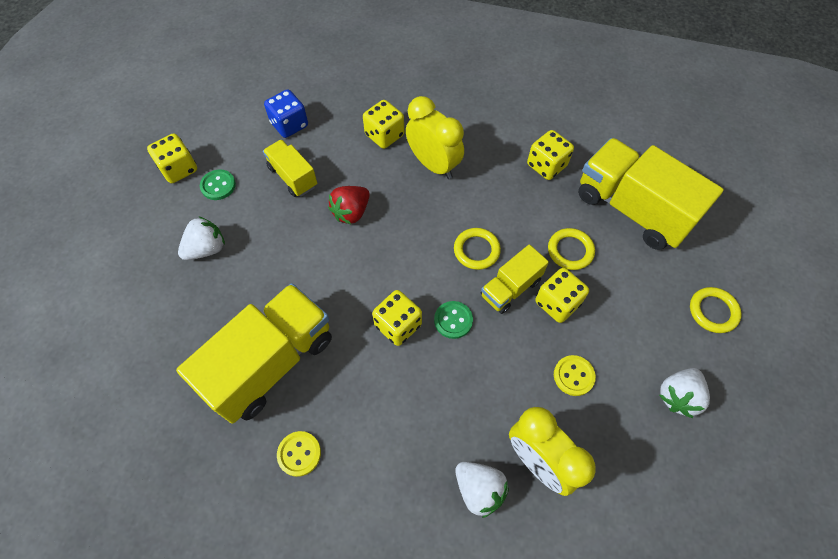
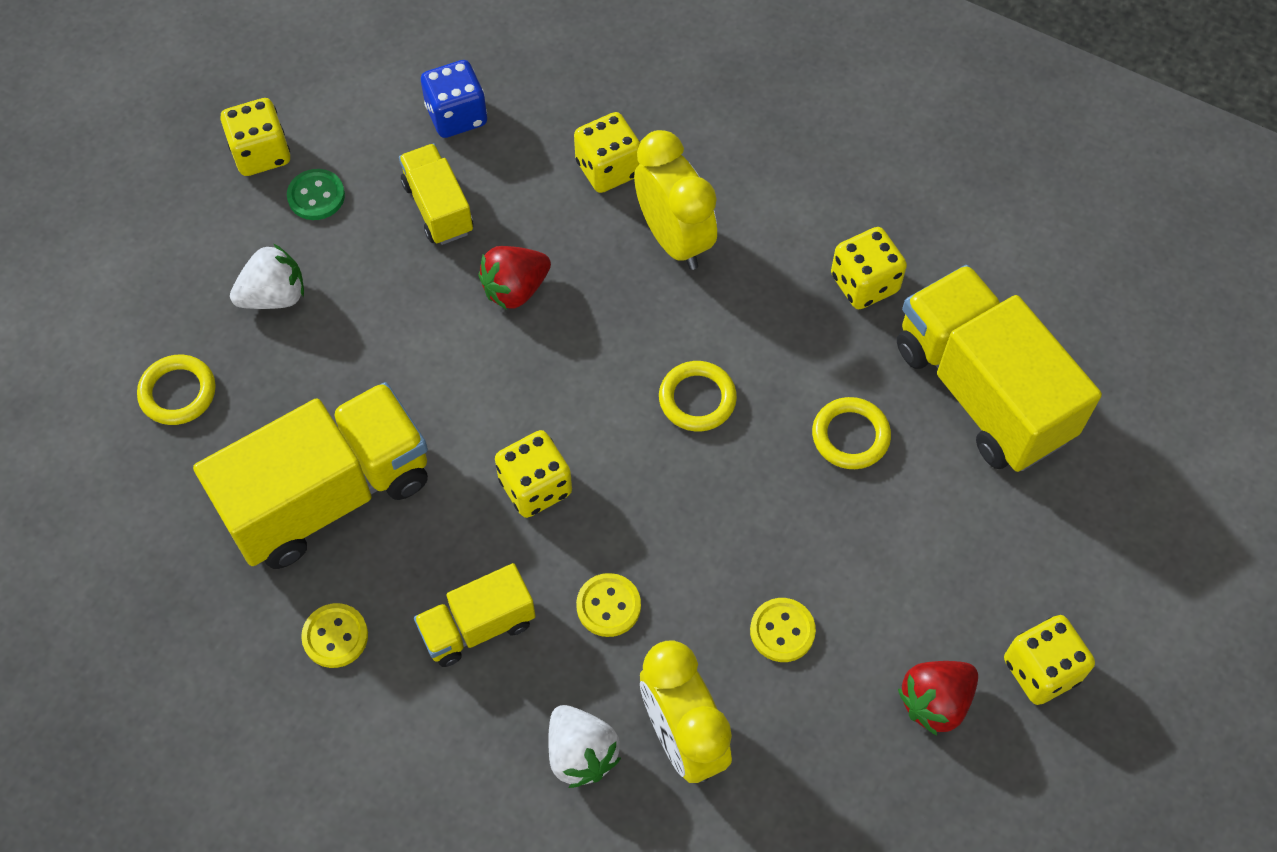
camera: 15 degrees right, 0 degrees up
green button [434,301,473,339] -> none
yellow truck [481,244,549,314] -> yellow truck moved to [414,563,536,667]
yellow dice [535,268,589,323] -> yellow dice moved to [1004,615,1095,705]
white strawberry [659,368,710,418] -> red strawberry [898,661,978,736]
yellow ring [690,287,742,333] -> yellow ring moved to [137,355,216,425]
none -> yellow button [576,573,641,637]

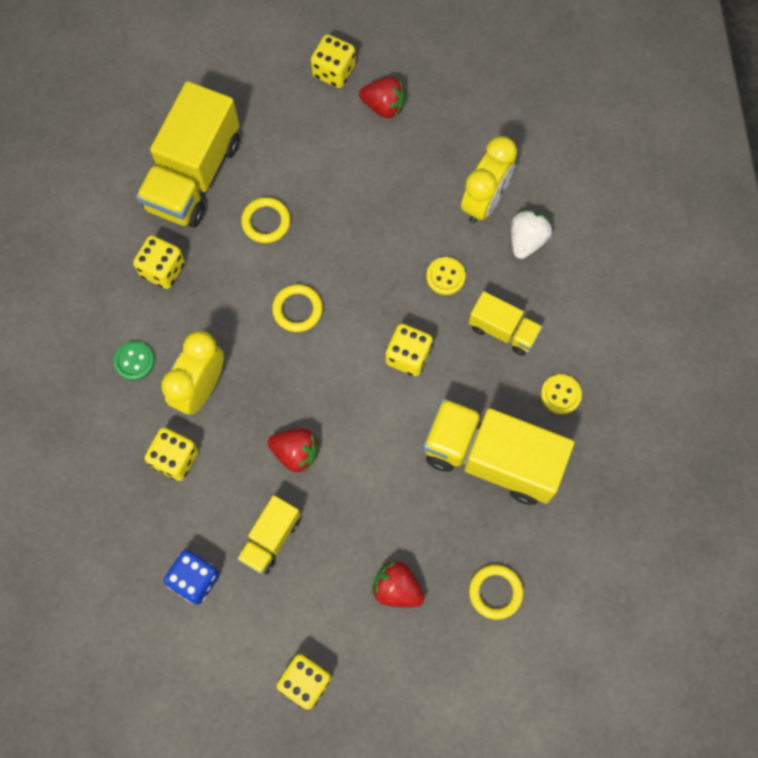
camera: 125 degrees left, 10 degrees up
white strawberry [230,244,304,309] -> red strawberry [372,561,424,607]
green button [287,169,345,220] -> green button moved to [114,341,155,381]
yellow button [750,598,816,662] -> none

